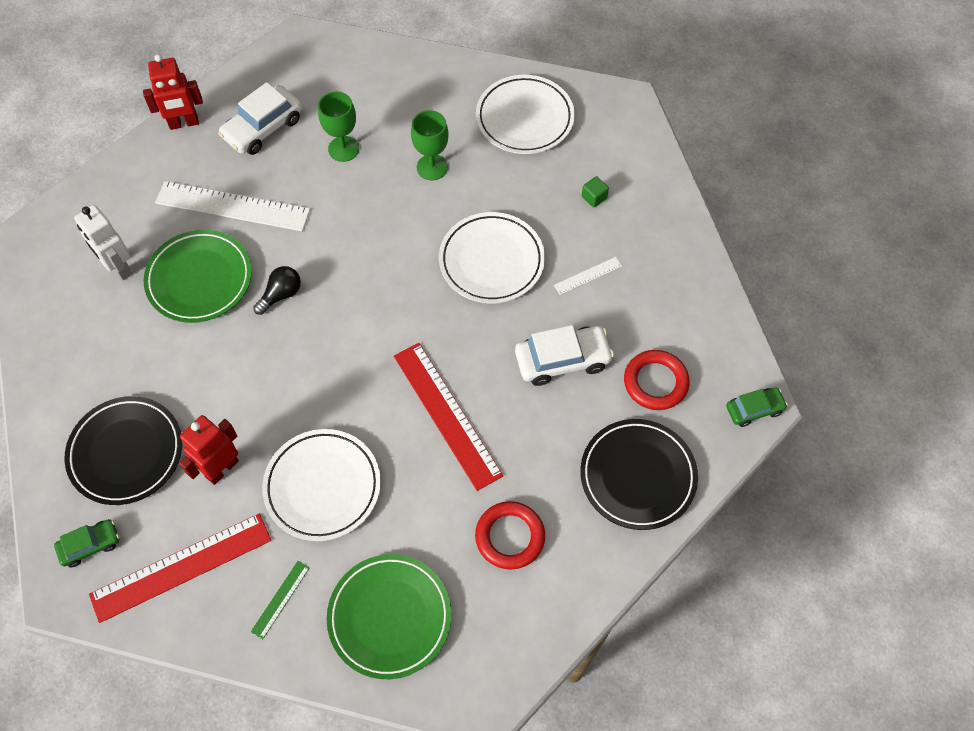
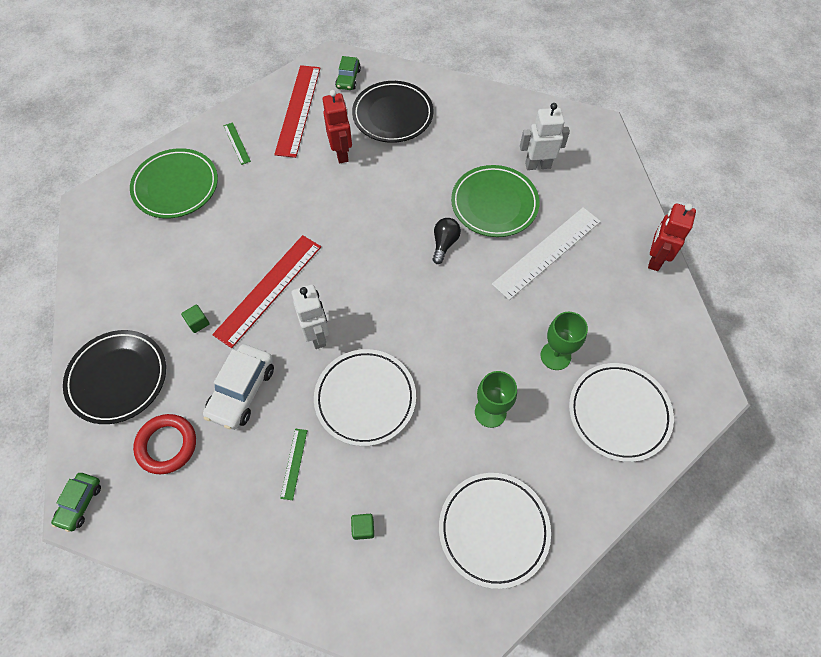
camera: 125 degrees right, 0 degrees up
white car [218,82,302,155] -> none
black light bulb [253,266,301,315] -> black light bulb turned 150 degrees counterclockwise [433,218,461,264]
white plate [262,429,381,541] -> white plate moved to [569,363,674,462]
red ruler [394,343,503,491] -> red ruler turned 60 degrees counterclockwise [212,235,321,348]
red ring [475,501,545,570] -> none
white ruler [554,257,622,295] -> green ruler [280,429,308,500]
none -> green cube [181,305,209,333]
none -> white robot [292,285,329,349]

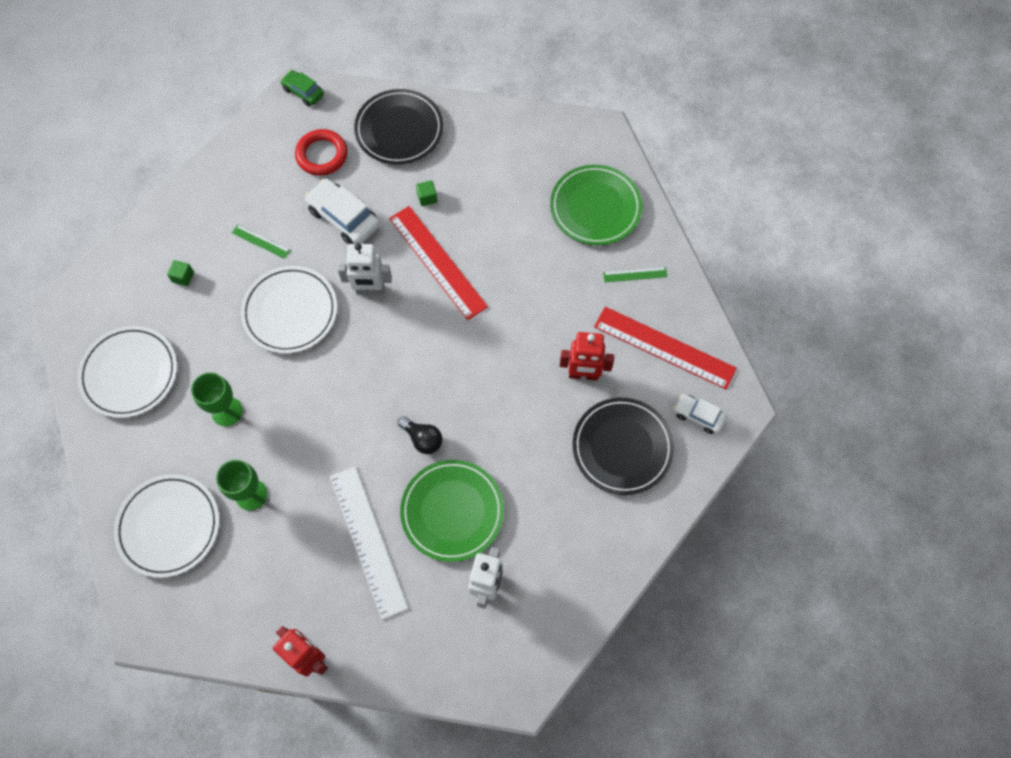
camera: 110 degrees right, 5 degrees up
green car [335,56,361,90] -> white car [674,394,727,434]

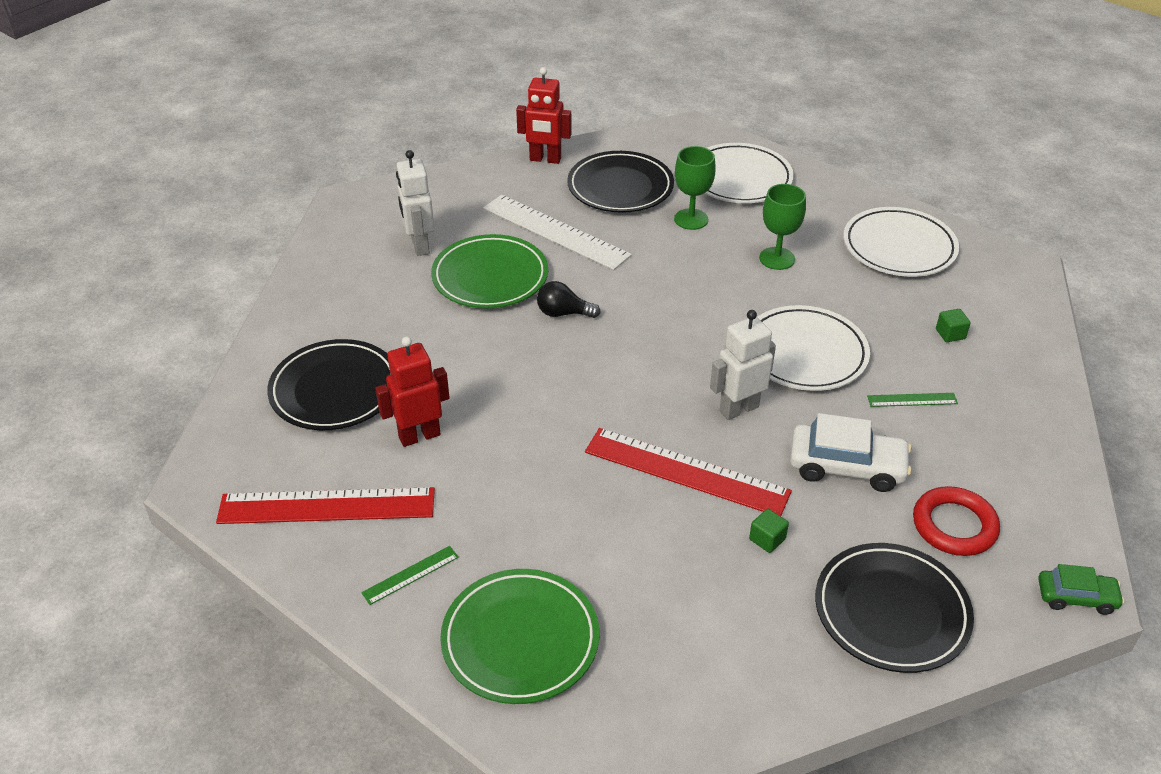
camera: 150 degrees right, 25 degrees down
white car [674,394,727,434] -> none
none -> black plate [567,151,674,213]

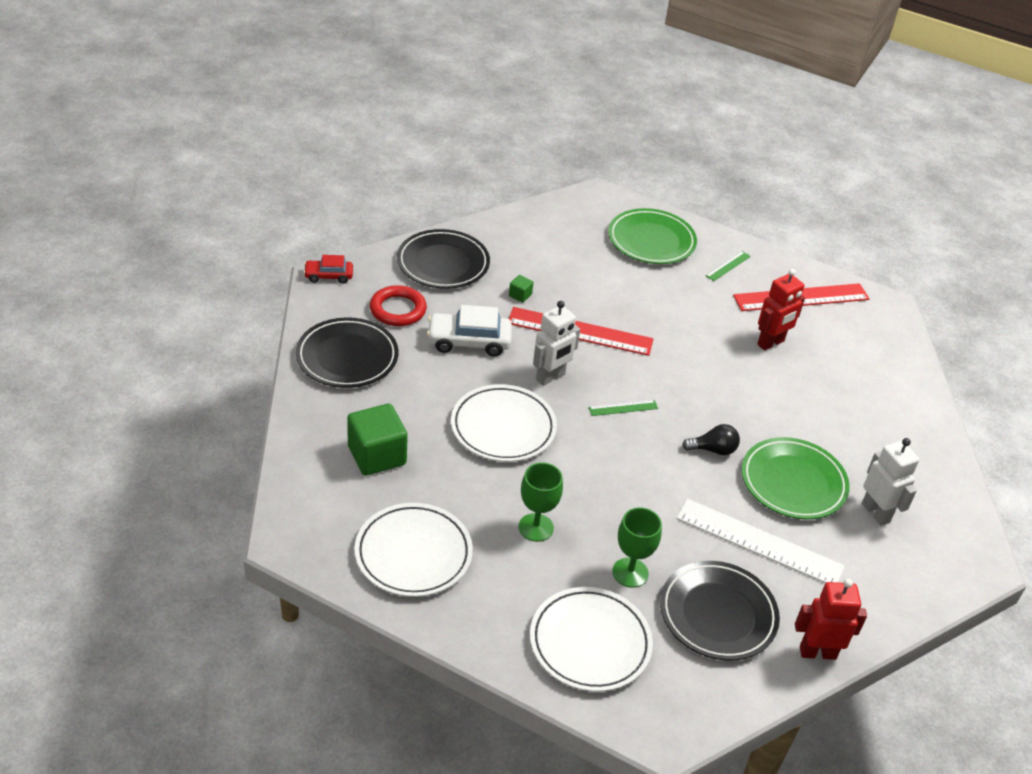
camera: 165 degrees right, 0 degrees up
black plate [267,339,391,430] -> black plate moved to [296,317,398,388]
green ruler [867,393,958,407] -> green ruler moved to [589,400,658,416]
green cube [936,309,971,342] -> green cube [347,404,408,476], size x2.30
green car [1038,564,1124,615] -> red car [304,255,353,284]

